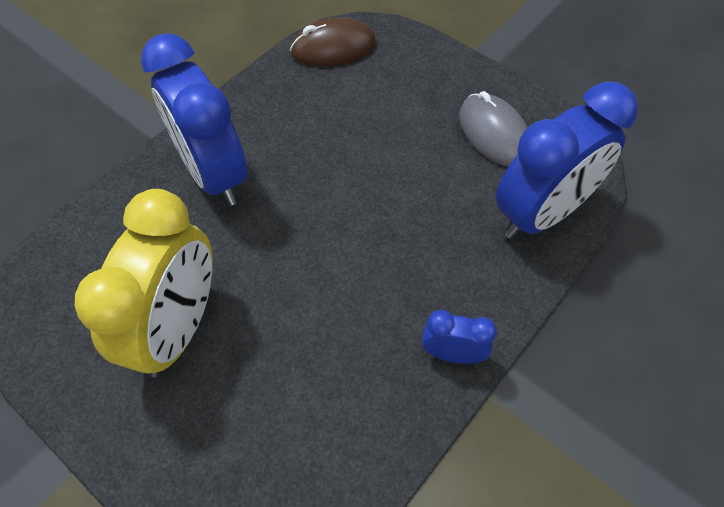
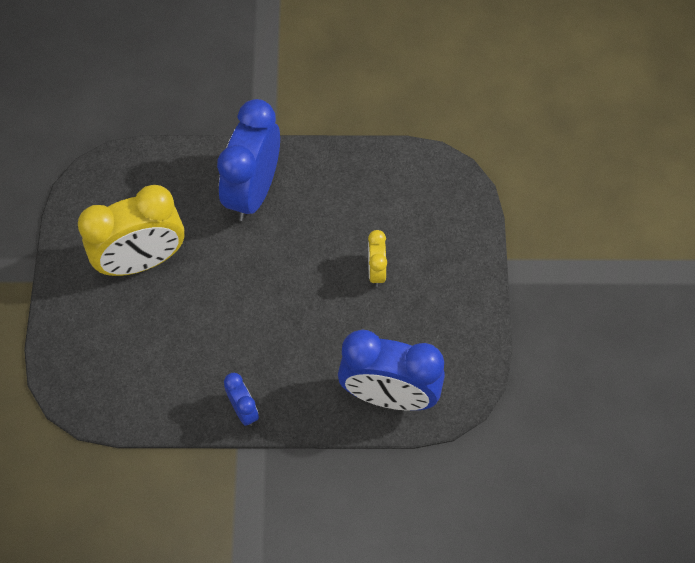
camera: 50 degrees right, 5 degrees up
brown mouse [290,17,376,66] -> none
grey mouse [459,91,528,166] -> none
none -> yellow clock [368,230,387,287]

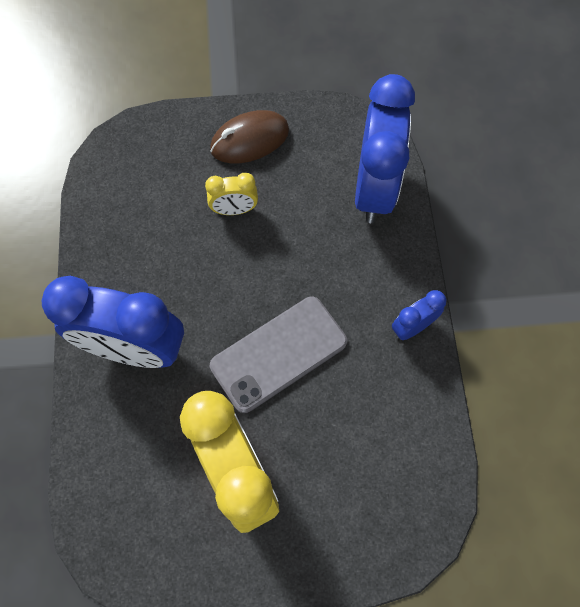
camera: 95 degrees left, 5 degrees up
none -> brown mouse [210,110,289,163]
none -> grey phone [210,297,347,413]

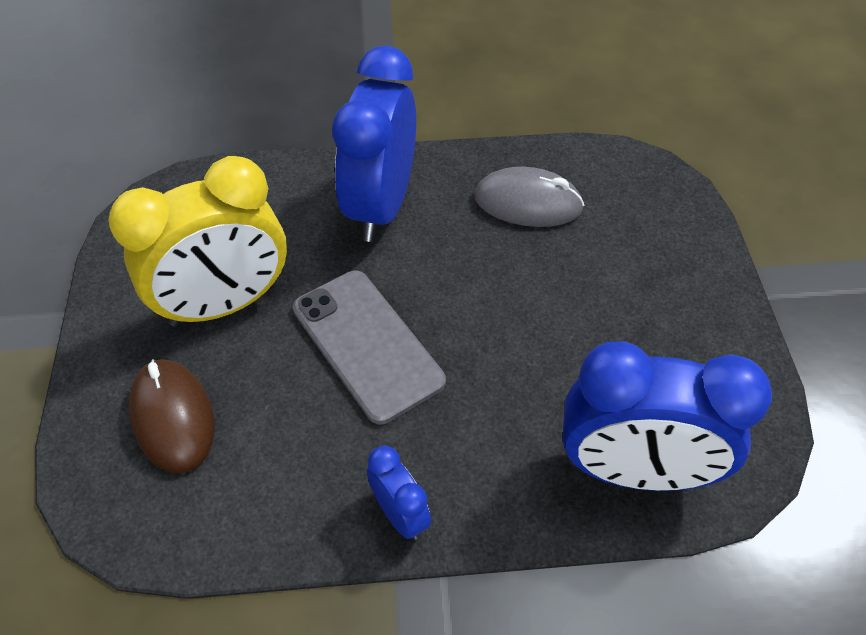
camera: 90 degrees right, 15 degrees down
yellow clock [205,173,258,215] -> none
brown mouse [210,110,289,163] -> brown mouse moved to [129,359,215,474]
none -> grey mouse [474,167,584,227]

